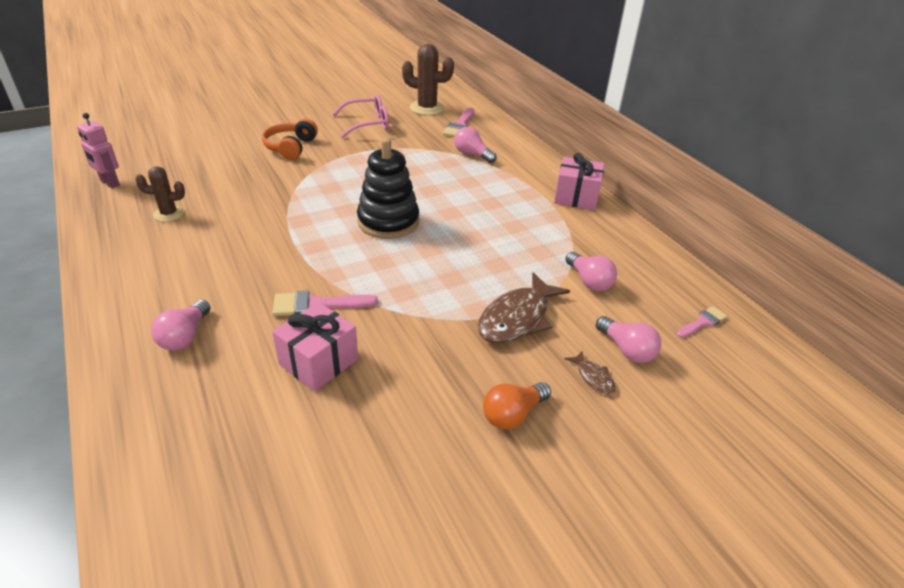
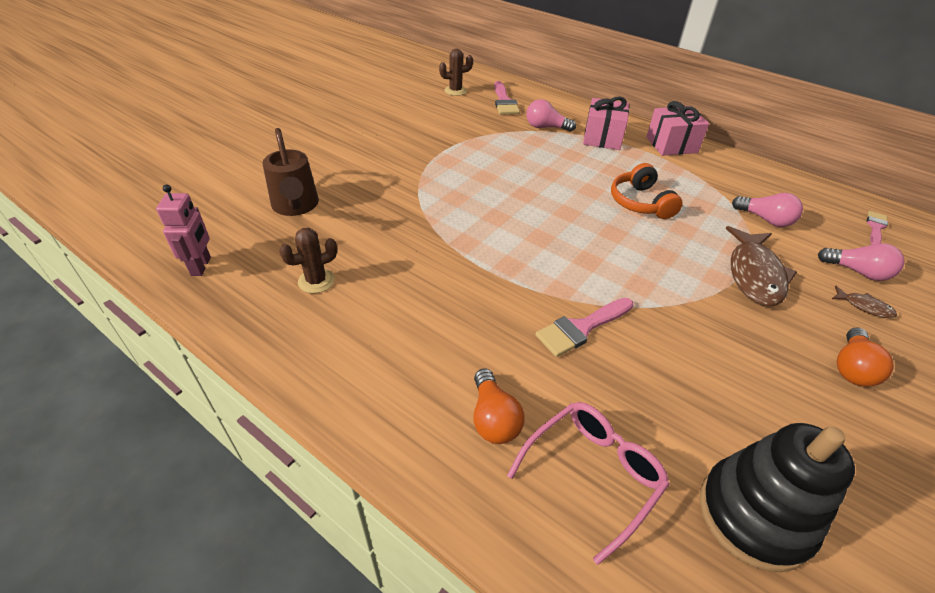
camera: 25 degrees left, 5 degrees up
pink robot [77,113,120,188] -> pink robot turned 105 degrees counterclockwise [156,185,211,276]
pink light bulb [151,300,211,350] -> orange light bulb [473,369,525,444]
orange headphones [262,119,318,160] -> orange headphones moved to [611,163,683,219]
pink gift [272,302,358,391] -> pink gift moved to [583,96,629,150]
pink glasses [333,95,389,138] -> pink glasses moved to [507,402,670,565]
black stacking toy [357,138,419,239] -> black stacking toy moved to [700,423,855,572]
brown cactus [402,44,454,115] -> brown cactus [439,49,473,96], size x0.62
none -> brown watering can [263,128,319,216]

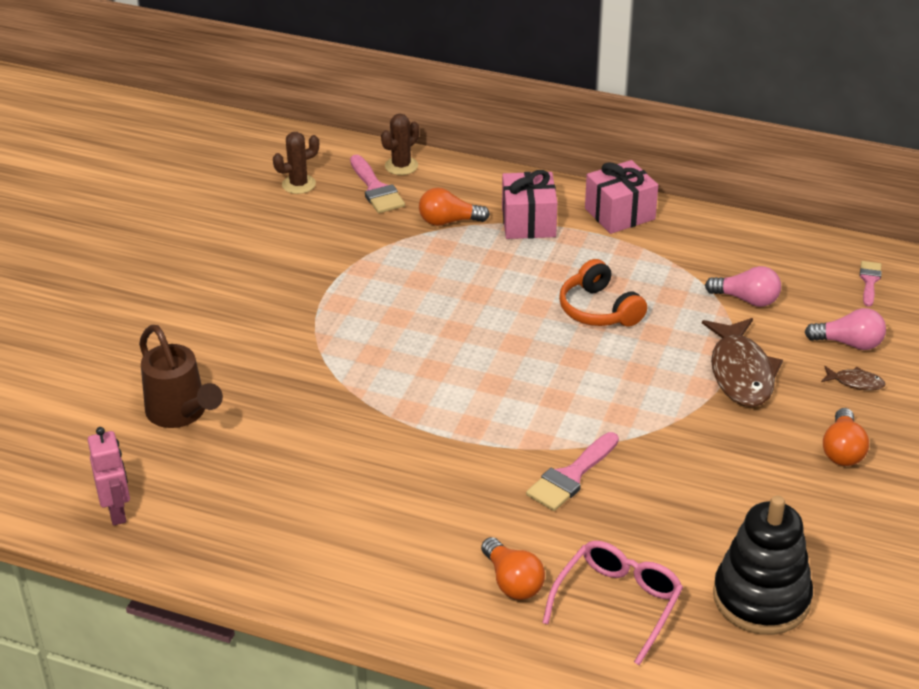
camera: 15 degrees left, 5 degrees down
brown cactus [279,228,337,293] -> brown cactus moved to [381,114,419,175]
pink light bulb [526,99,576,132] -> orange light bulb [419,188,490,226]

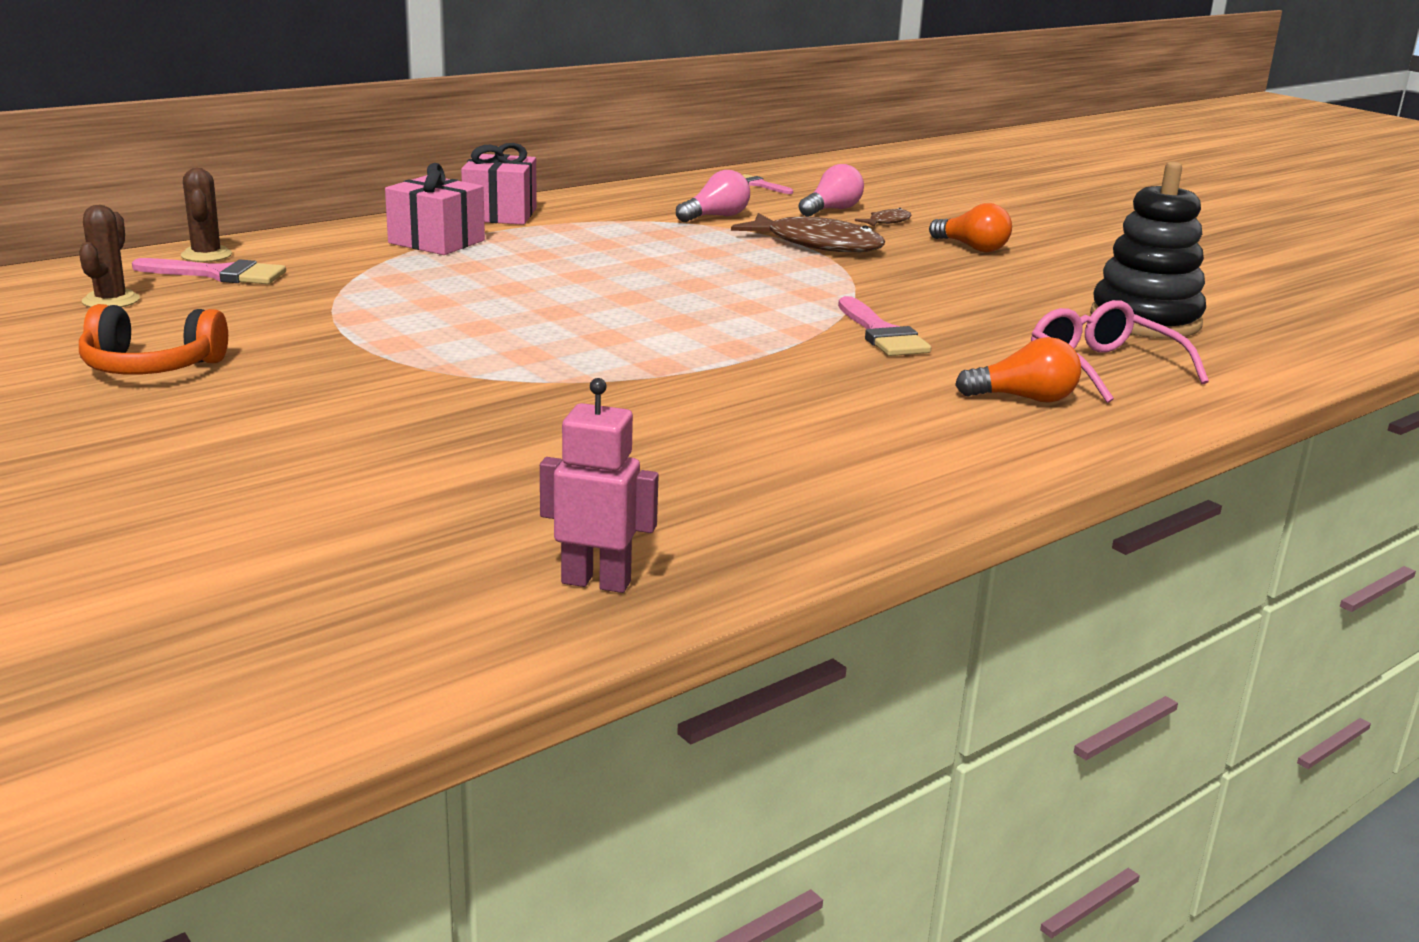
camera: 60 degrees left, 15 degrees down
brown watering can [139,325,223,428] -> none
orange light bulb [419,188,490,226] -> none
orange headphones [559,259,647,327] -> orange headphones moved to [79,304,228,375]

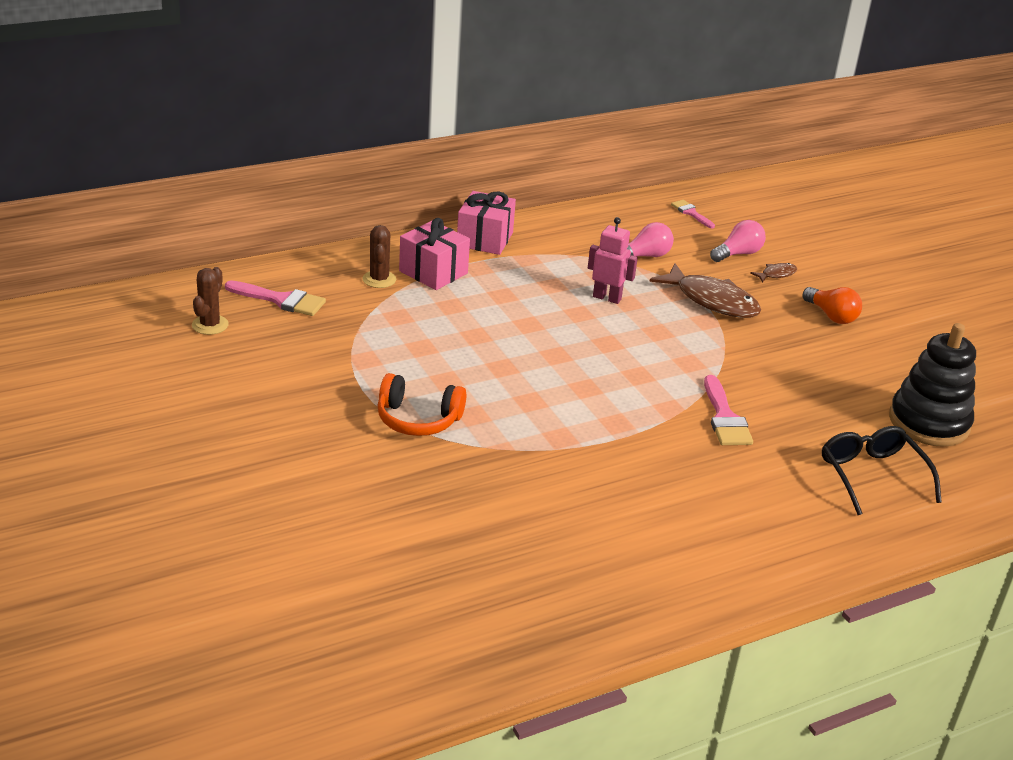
camera: 10 degrees right, 10 degrees up
orange headphones [79,304,228,375] -> orange headphones moved to [377,373,466,436]
brown cactus [181,168,232,262] -> brown cactus moved to [362,225,396,288]
pink robot [540,378,659,593] -> pink robot moved to [588,217,638,304]
orange light bulb [955,337,1081,403] -> none
pink glasses [1031,300,1209,403] -> black glasses [822,426,942,515]

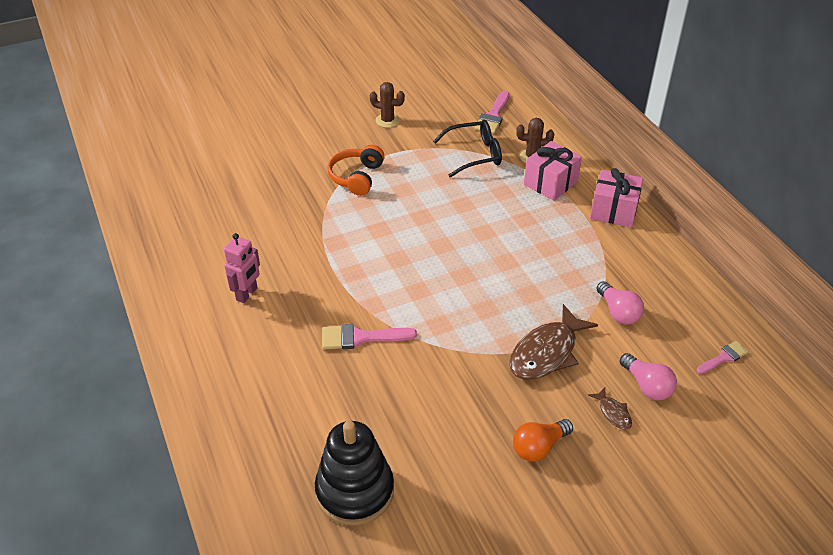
camera: 95 degrees right, 10 degrees up
brown cactus [192,267,229,335] -> brown cactus moved to [370,82,405,128]
pink robot [588,217,638,304] -> pink robot moved to [224,233,260,303]
black glasses [822,426,942,515] -> black glasses moved to [433,120,502,178]

